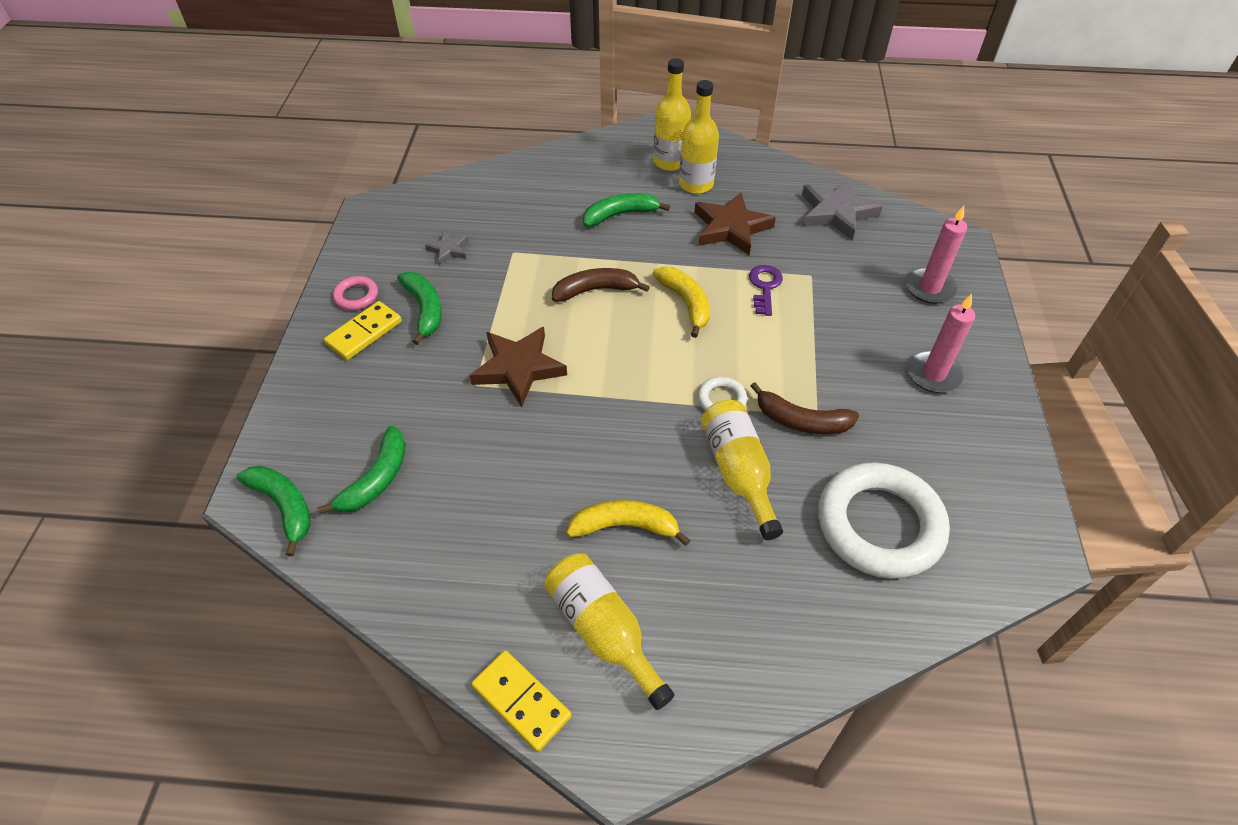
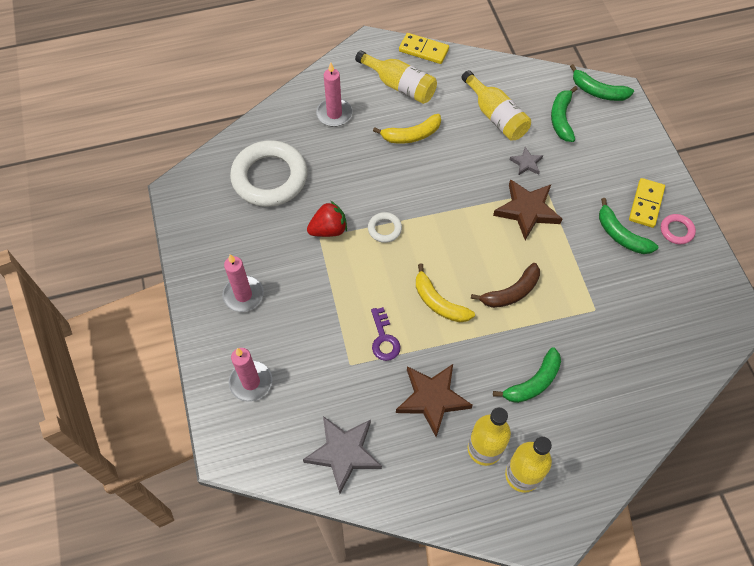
camera: 160 degrees right, 10 degrees up
grey star [425,231,469,265] -> grey star moved to [509,147,543,176]
yellow bottle [701,400,783,540] -> yellow bottle moved to [462,70,531,140]
brown banana [750,382,859,434] -> red strawberry [307,201,347,237]
none -> pink candle [316,62,352,127]

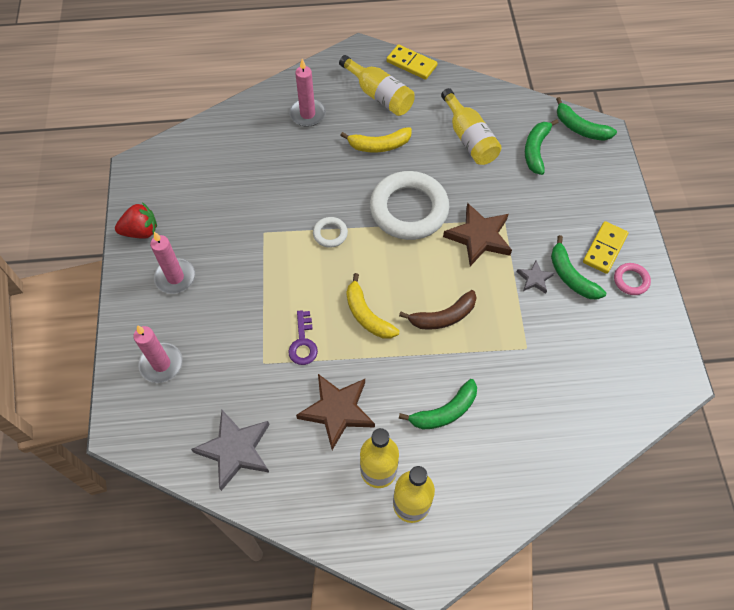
camera: 10 degrees right, 0 degrees up
white ring [230,140,307,207] -> white ring moved to [370,171,449,240]
red strawberry [307,201,347,237] -> red strawberry moved to [115,202,157,239]
grey star [509,147,543,176] -> grey star moved to [517,261,554,294]

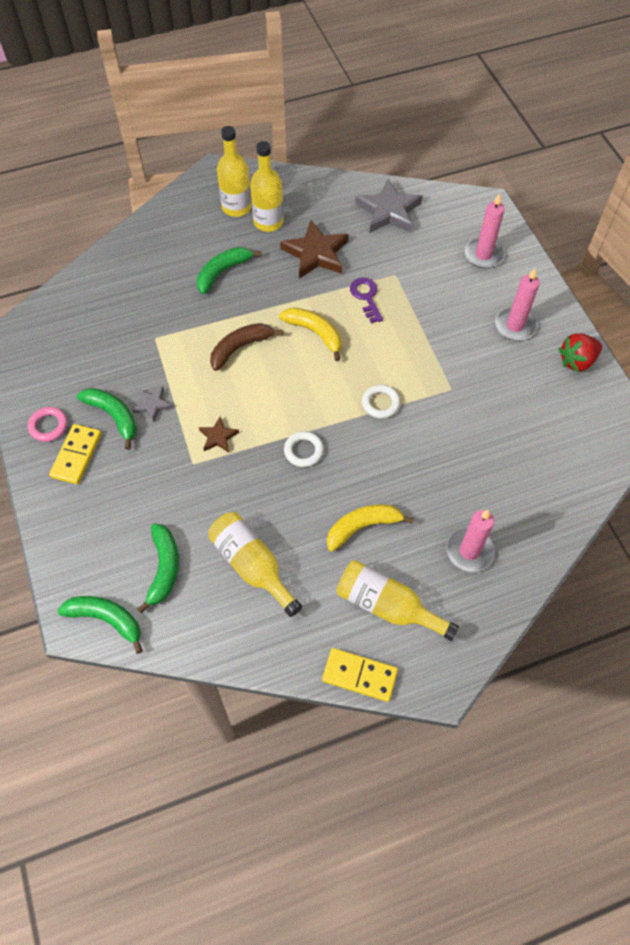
camera: 165 degrees right, 0 degrees up
white ring [370,171,449,240] -> white ring [284,431,324,467], size x0.43
brown star [443,203,512,266] -> brown star [199,416,239,453], size x0.52

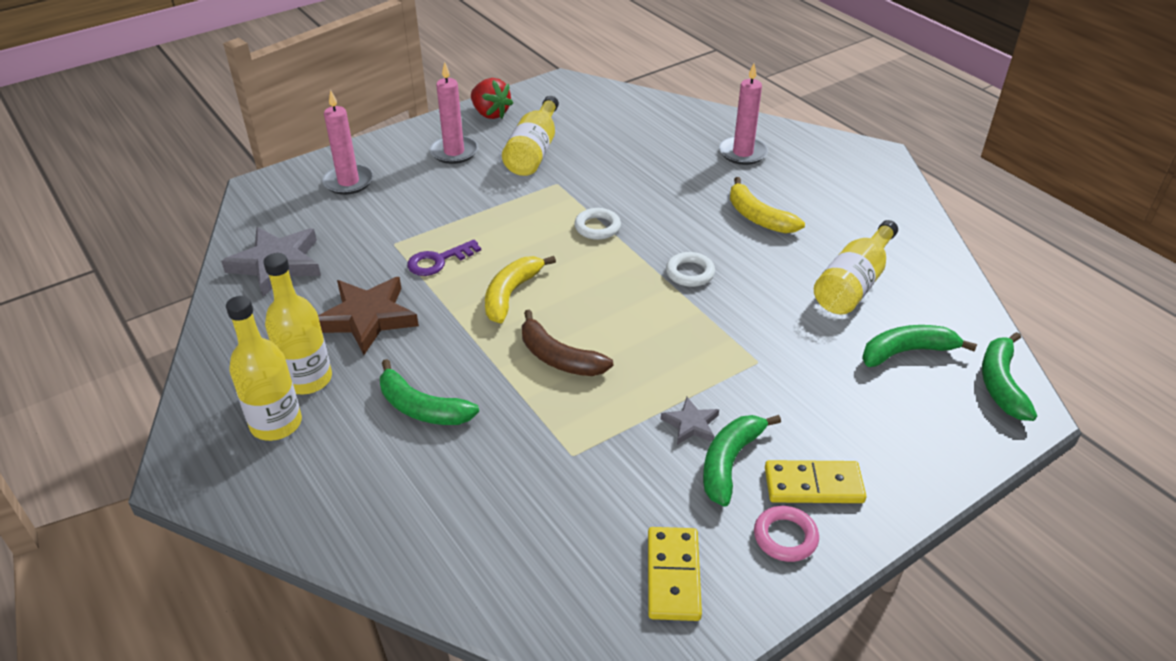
camera: 105 degrees left, 20 degrees down
brown star [199,416,239,453] -> none
yellow domino [322,648,398,702] -> yellow domino moved to [648,527,702,621]
yellow bottle [337,560,459,641] -> yellow bottle moved to [502,96,559,176]

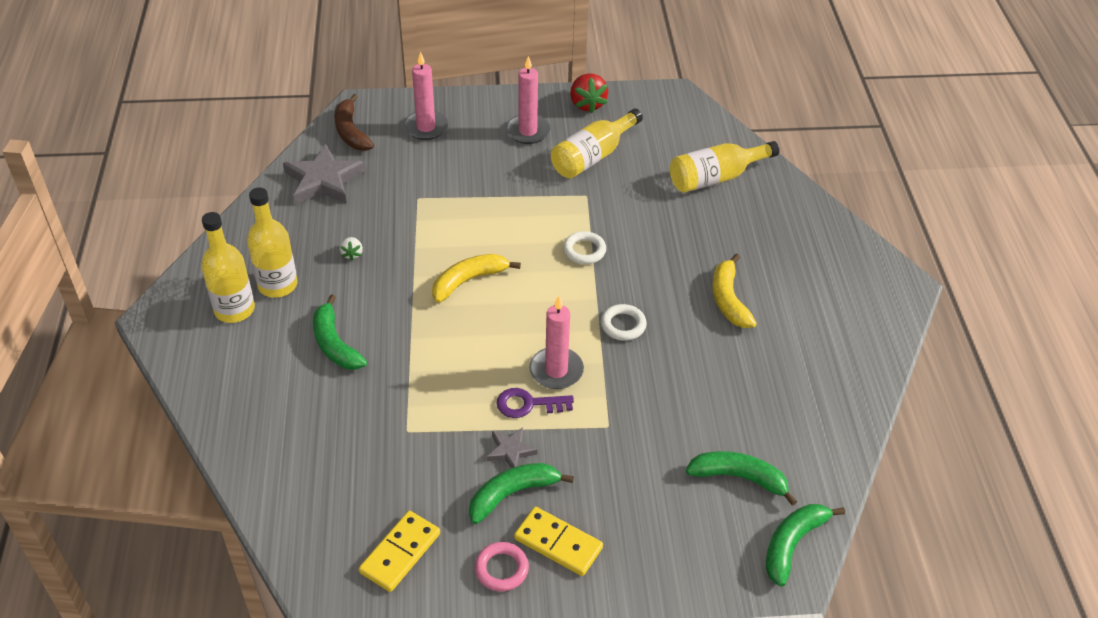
camera: 30 degrees right, 5 degrees up
brown star [318,277,419,355] -> white strawberry [340,237,363,261]
purple key [407,239,481,276] -> purple key moved to [496,388,574,418]
brown banana [522,310,613,376] -> brown banana moved to [334,94,374,151]
pink candle [719,64,768,165] -> pink candle moved to [529,296,584,389]
yellow bottle [814,220,898,314] -> yellow bottle moved to [670,141,780,193]

